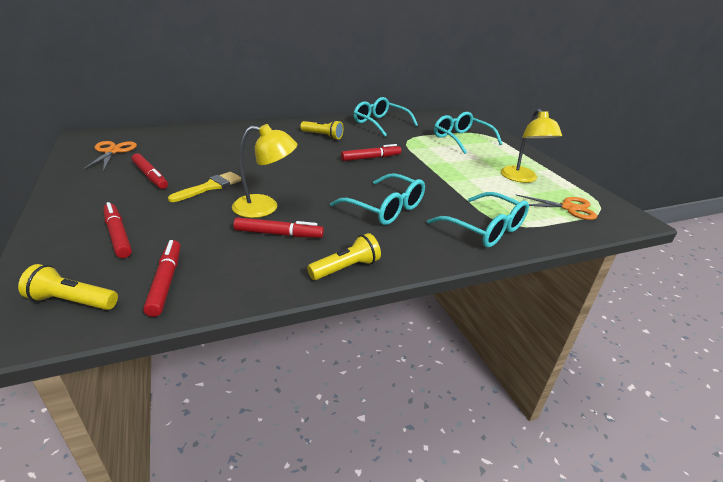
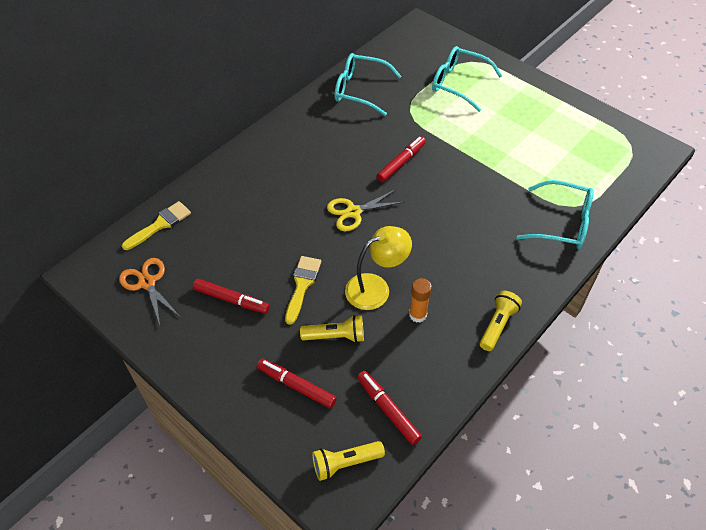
camera: 25 degrees left, 20 degrees up
red marker [233,217,324,238] -> orange glue stick [409,278,432,323]
yellow flashlight [300,120,344,140] -> yellow flashlight moved to [300,315,364,343]
turquoise glasses [330,173,425,225] -> none
yellow lamp [501,109,562,183] -> none
orange scissors [516,195,597,220] -> none
none -> yellow brush [122,201,191,250]
none -> yellow scissors [327,189,404,231]

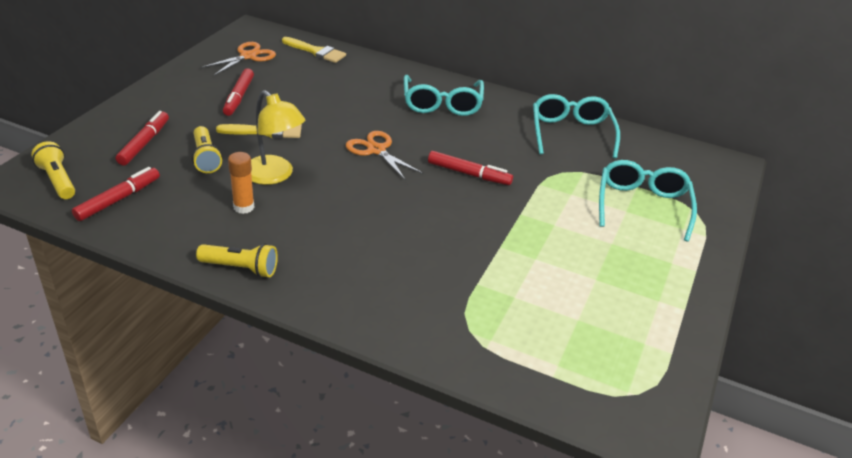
camera: 70 degrees right, 15 degrees down
yellow scissors [327,189,404,231] -> orange scissors [346,131,424,181]
turquoise glasses [517,180,594,249] -> turquoise glasses moved to [404,75,484,116]

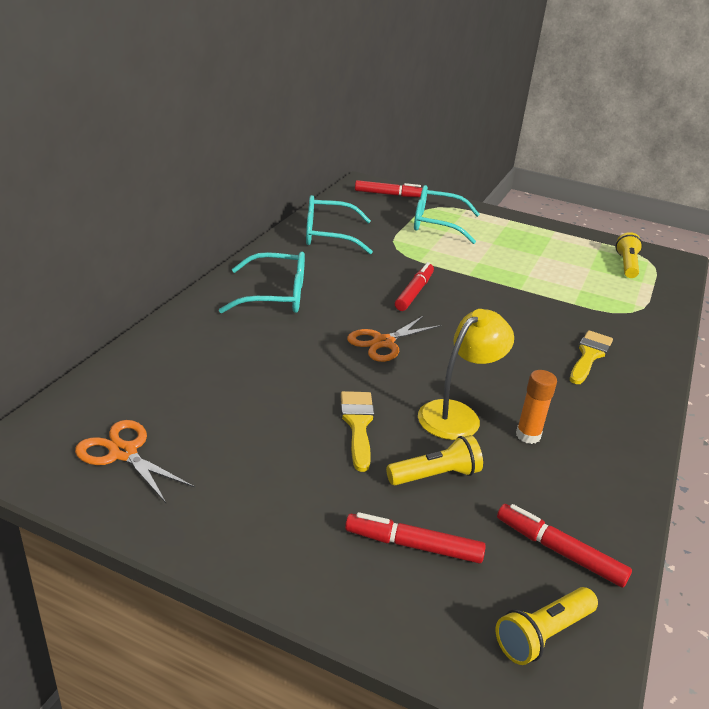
camera: 90 degrees left, 5 degrees down
yellow flashlight [196,243,278,278] -> yellow flashlight moved to [615,232,643,278]
red marker [223,68,254,116] -> red marker moved to [355,180,422,197]
yellow brush [282,37,346,63] -> yellow brush moved to [570,330,613,384]

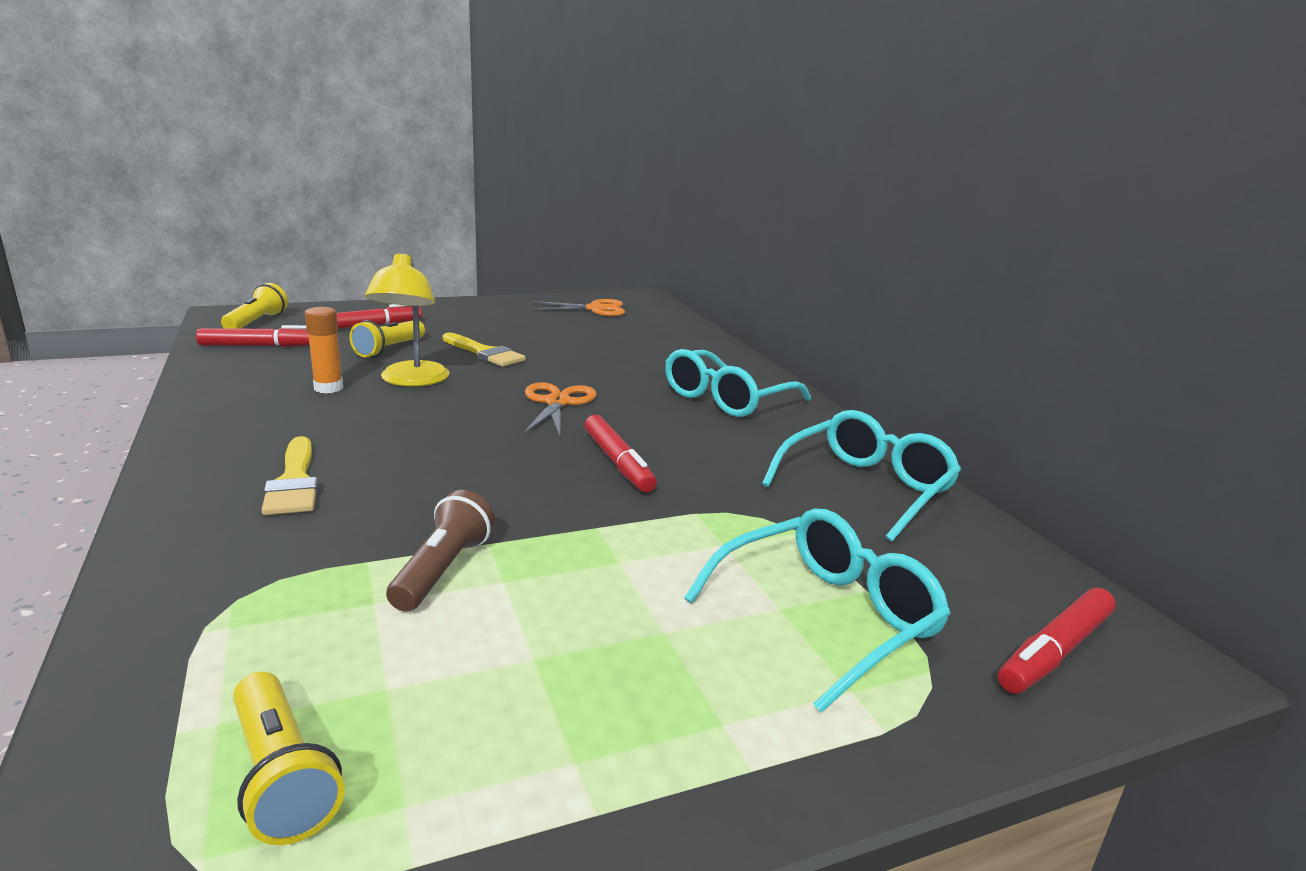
camera: 135 degrees right, 10 degrees down
none -> brown flashlight [386,490,495,612]

